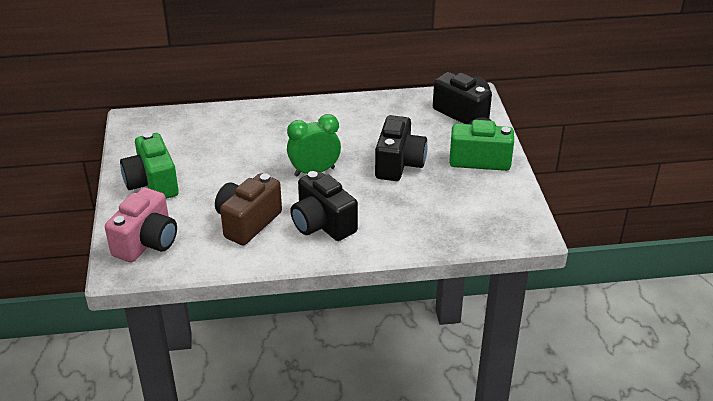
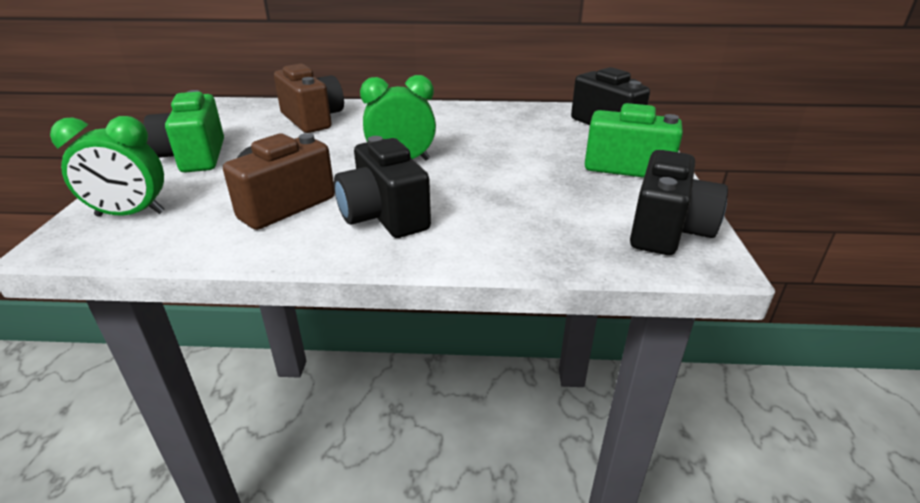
camera: 10 degrees right, 5 degrees down
pink camera [105,188,177,262] -> green clock [50,116,165,217]
black camera [375,115,427,181] -> black camera moved to [630,150,728,255]
none -> brown camera [274,64,344,133]

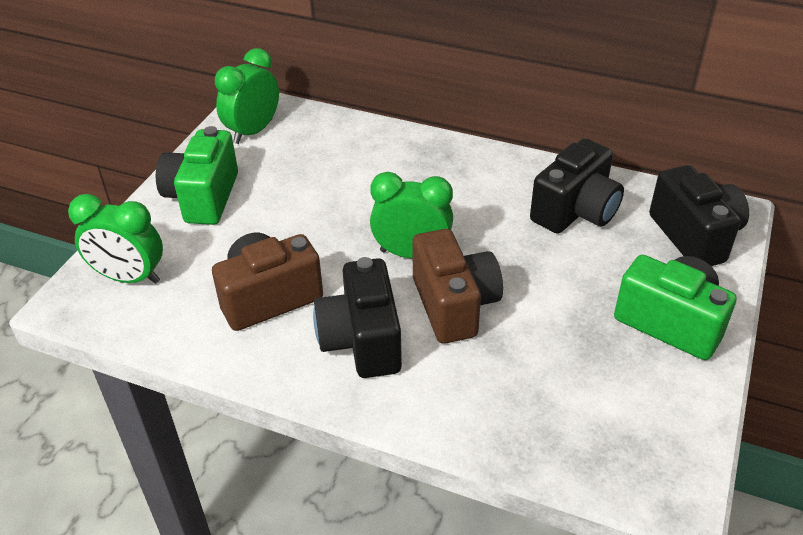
camera: 20 degrees right, 10 degrees up
brown camera [274,64,344,133] -> brown camera moved to [413,229,503,344]
black camera [630,150,728,255] -> black camera moved to [530,138,624,234]
none -> green clock [215,48,279,144]

